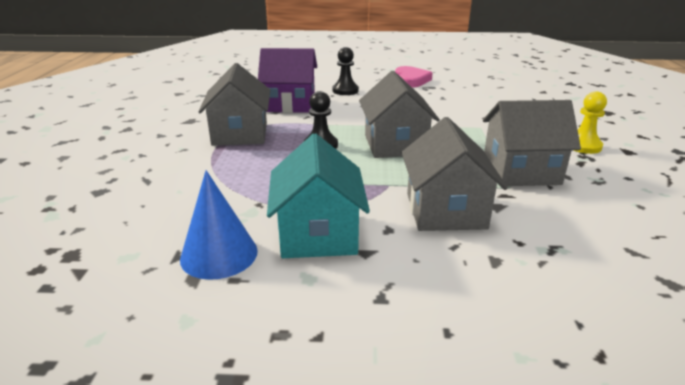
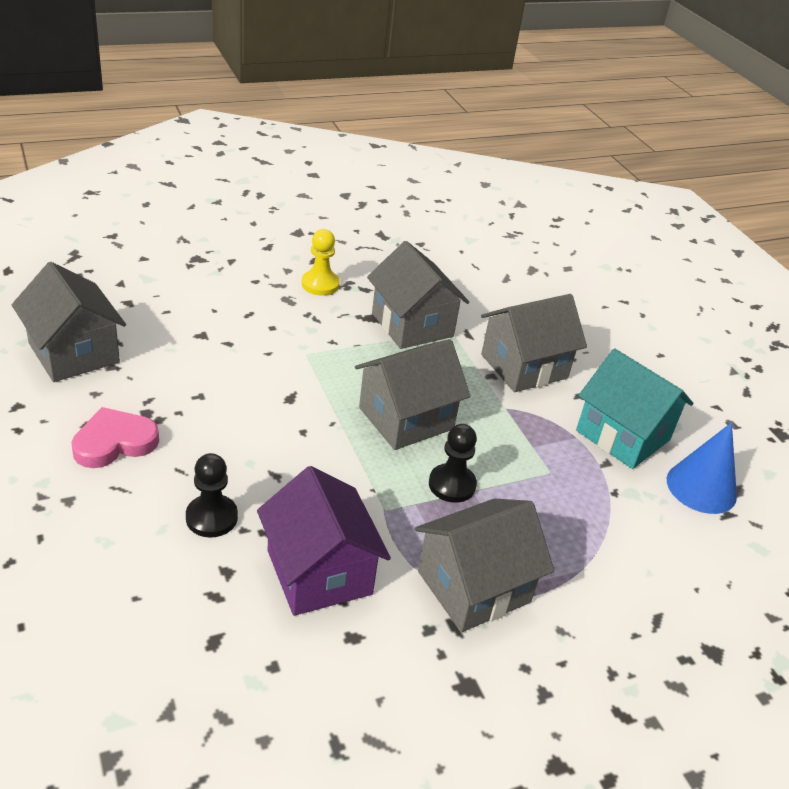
camera: 120 degrees left, 10 degrees up
turquoise house [267,133,370,258] -> turquoise house turned 75 degrees clockwise [576,348,694,469]
none -> grey house [12,262,126,382]

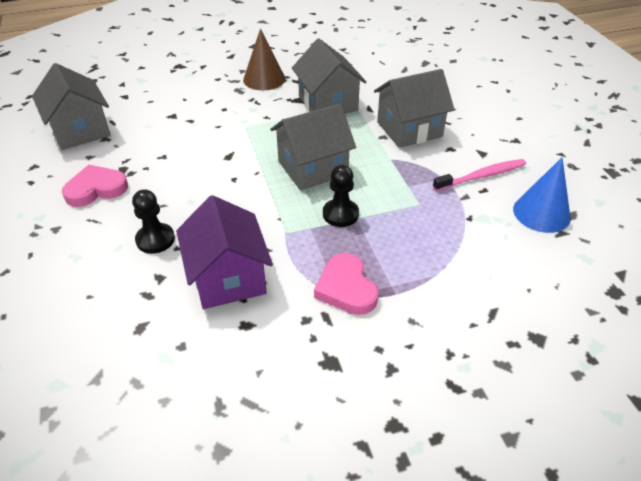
camera: 10 degrees right, 5 degrees up
yellow pawn [302,229,340,296] -> brown cone [243,28,285,90]
grey house [415,498,554,632] -> pink heart [314,253,379,315]
turquoise house [576,348,694,469] -> pink toothbrush [433,159,526,191]

